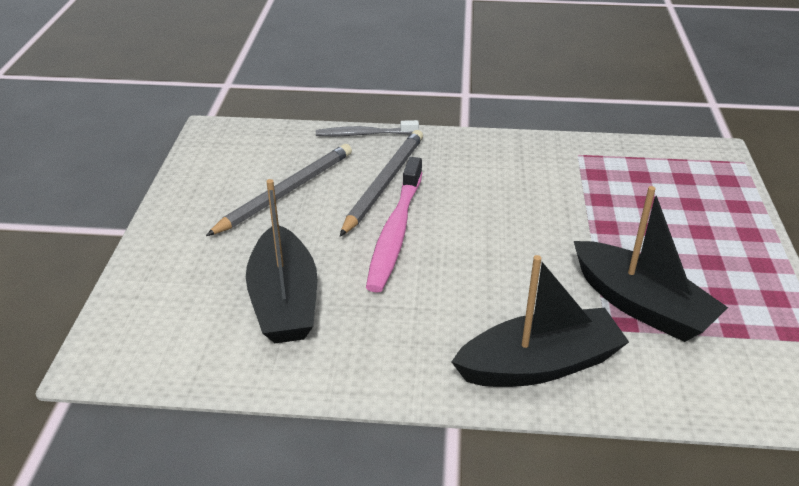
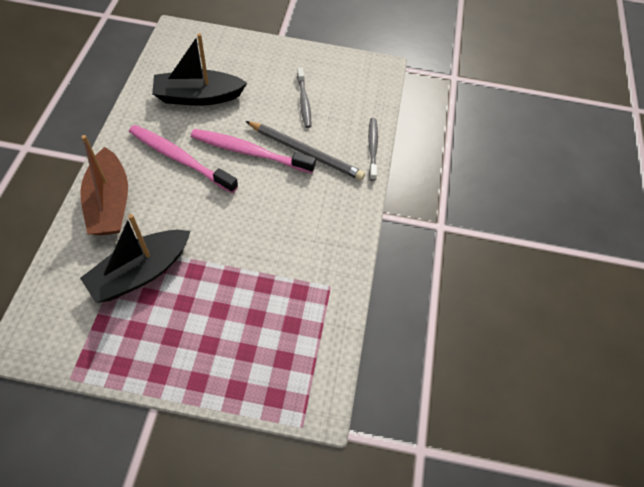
camera: 90 degrees right, 20 degrees up
grey pencil [206,144,352,236] -> grey toothbrush [297,67,311,128]
black boat [451,255,629,387] -> brown boat [80,135,128,235]
none -> pink toothbrush [129,125,238,193]

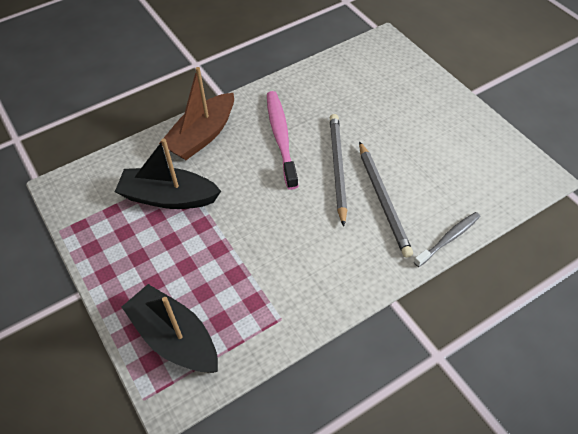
camera: 55 degrees right, 5 degrees down
black boat [152,33,247,106] -> black boat moved to [122,284,218,373]
pink toothbrush [191,129,316,173] -> grey pencil [330,114,347,227]
grey toothbrush [297,67,311,128] -> none

